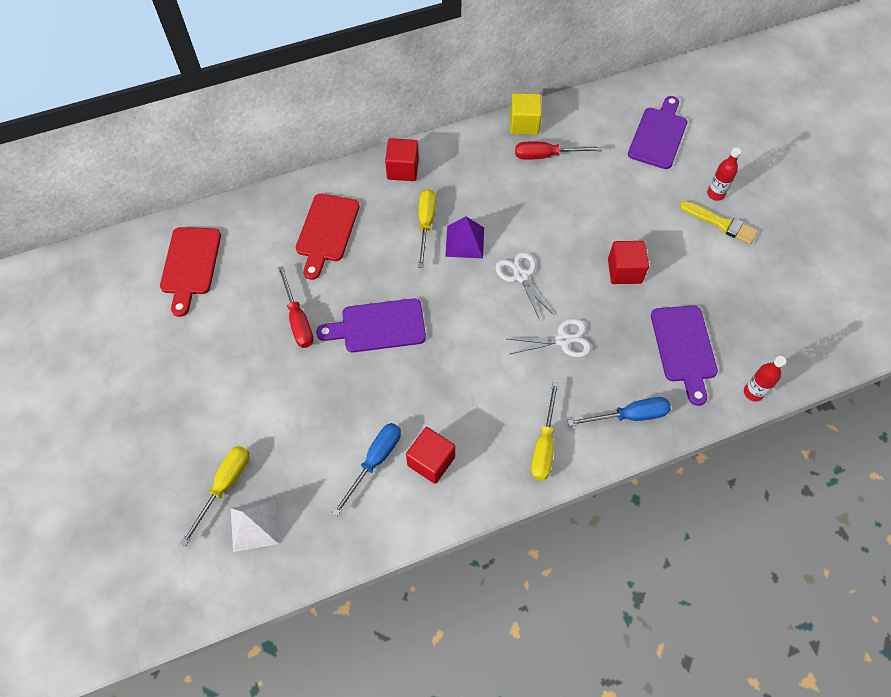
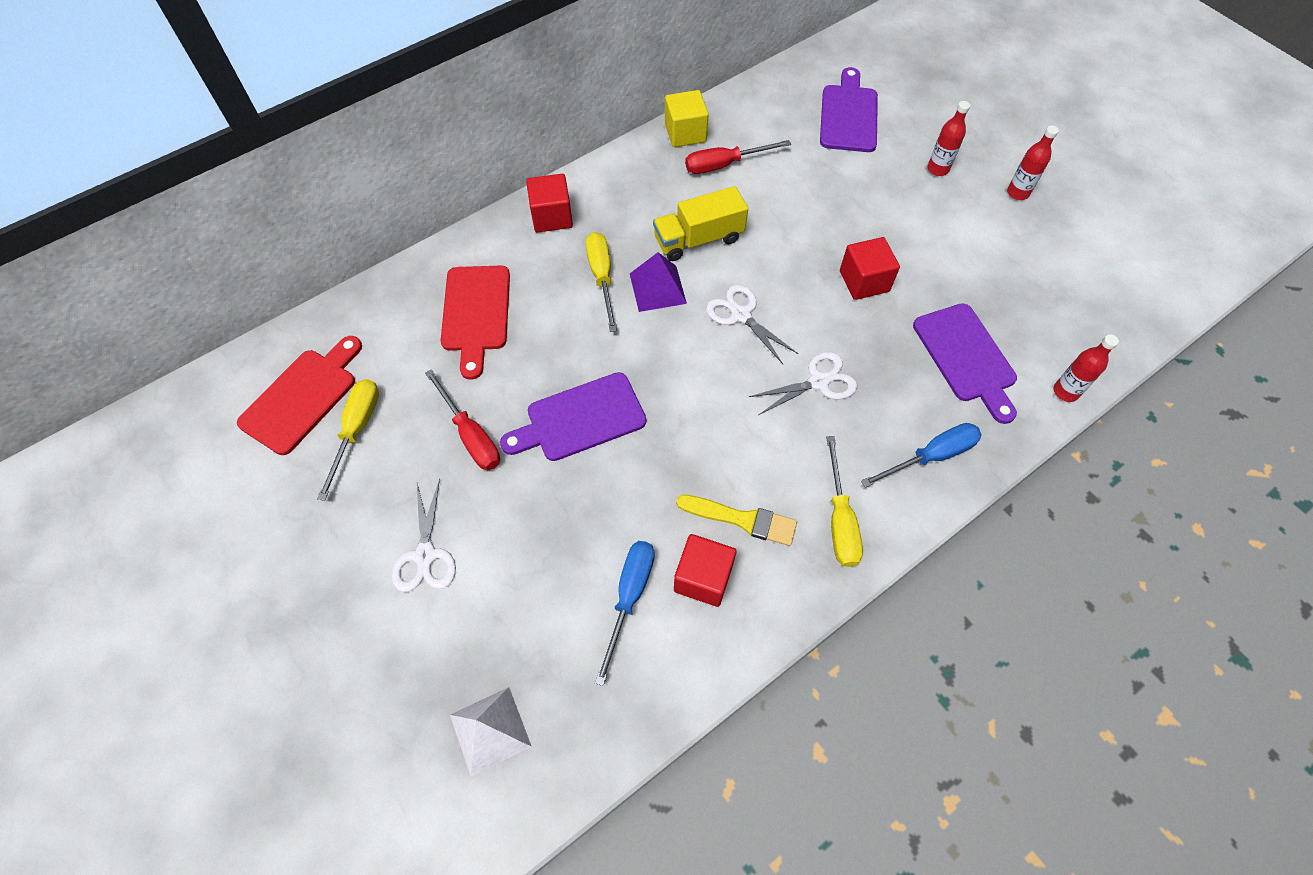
camera: 15 degrees left, 0 degrees up
red cutting board [160,227,221,317] -> red cutting board turned 135 degrees counterclockwise [237,336,362,455]
yellow screwdriver [180,446,249,546] -> yellow screwdriver moved to [317,379,379,501]
yellow brush [680,201,758,244] -> yellow brush moved to [676,495,797,546]
none -> white scissors [392,479,456,592]
none -> yellow truck [653,186,748,261]
none -> red bottle [1007,126,1059,200]

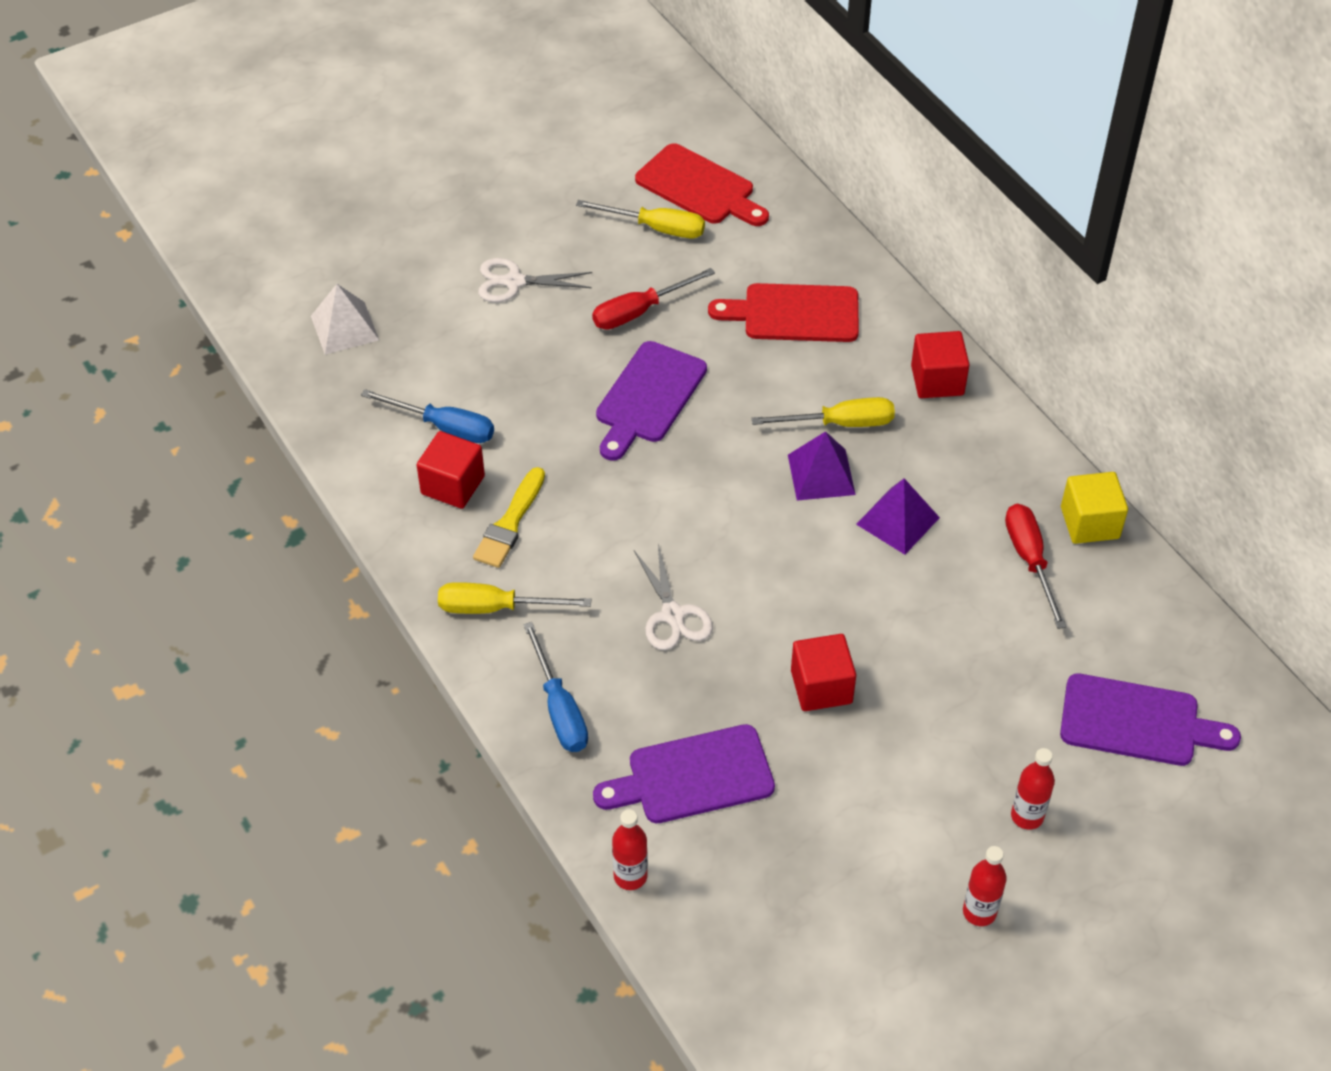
camera: 95 degrees right, 10 degrees down
purple cutting board [500,372,646,461] -> purple cutting board turned 135 degrees counterclockwise [596,341,707,461]
yellow truck [653,186,748,261] -> purple pyramid [856,478,940,555]
white scissors [706,284,798,364] -> none

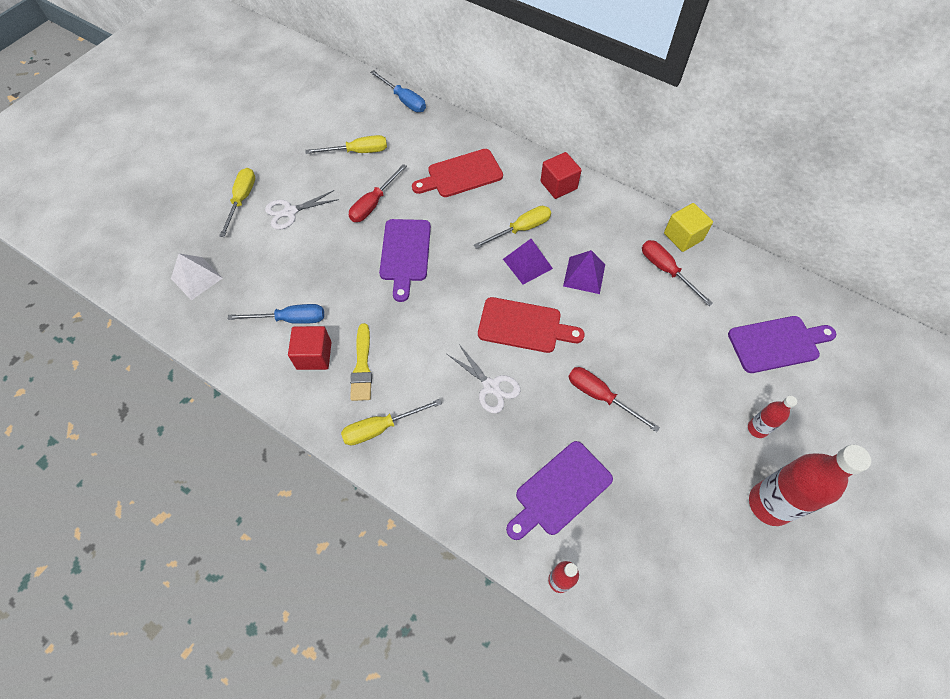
camera: 25 degrees left, 10 degrees up
blue screwdriver [523,622,588,752] -> blue screwdriver moved to [370,70,426,112]
red cutting board [635,143,769,226] -> red cutting board moved to [478,297,585,353]
red cube [791,634,856,711] -> red screwdriver [568,367,660,432]
red bottle [963,846,1007,926] -> red bottle [749,445,871,526], size x2.00
none -> yellow screwdriver [219,168,255,237]

